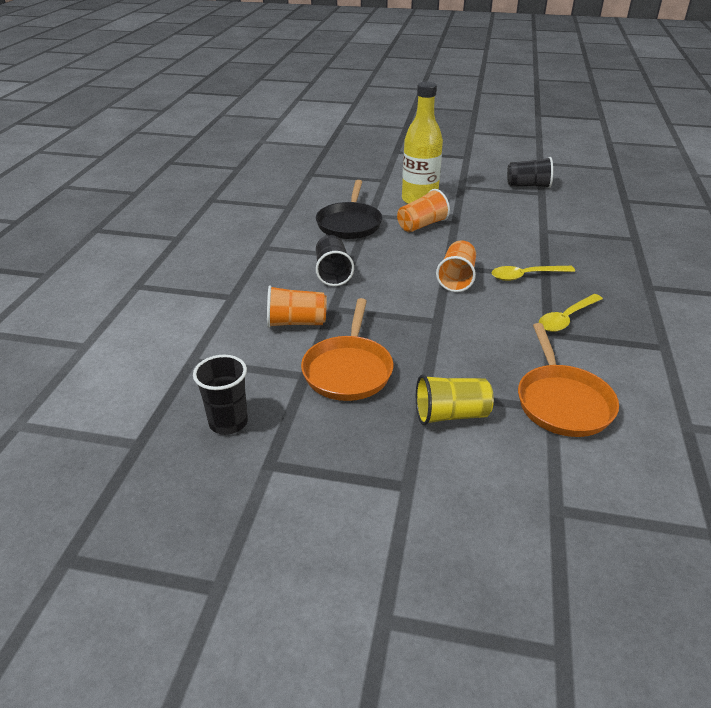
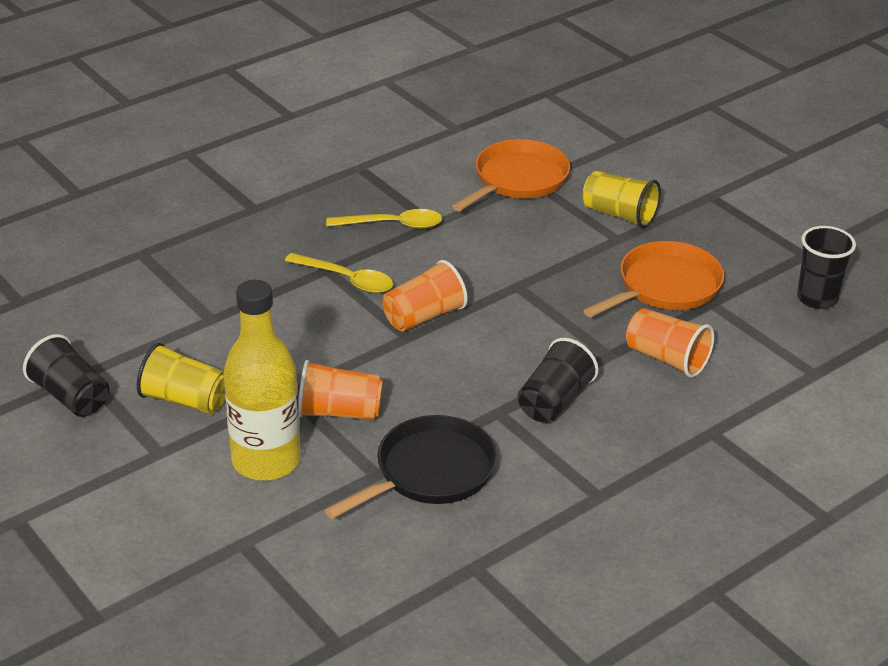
camera: 140 degrees left, 0 degrees up
none -> yellow cup [137,343,225,414]

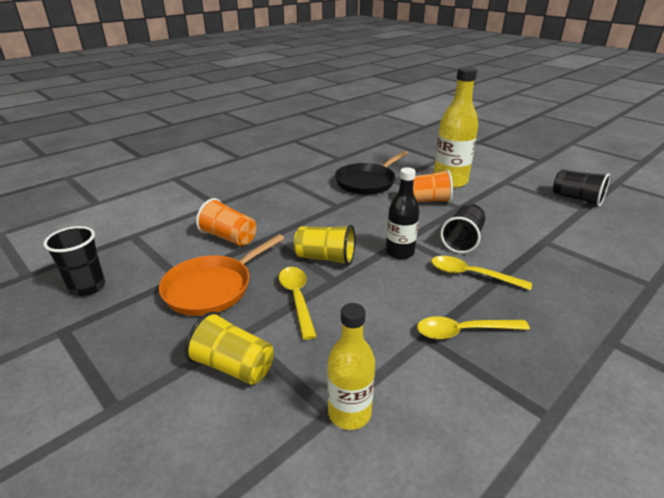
camera: 175 degrees right, 5 degrees down
yellow cup [137,343,225,414] -> yellow cup moved to [294,225,355,266]
orange cup [382,260,468,331] -> black bottle [386,167,420,259]
orange pan [452,139,570,211] -> yellow bottle [327,303,375,430]
black cup [517,338,599,423] -> black cup moved to [440,204,486,253]
none -> yellow spoon [279,267,317,340]

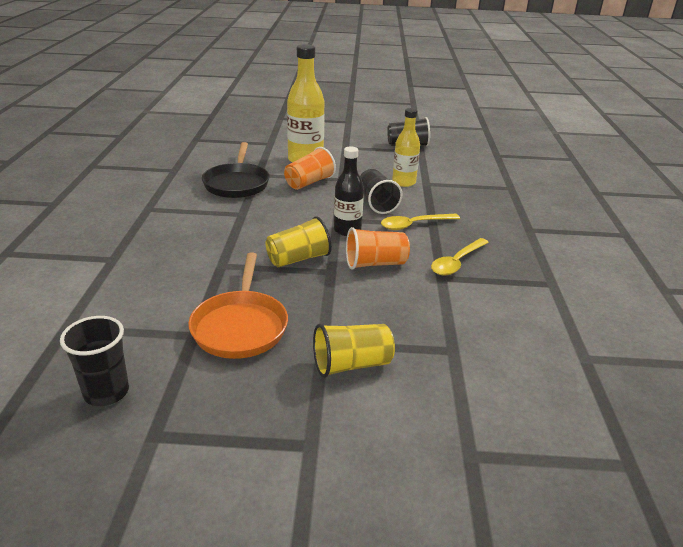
camera: 45 degrees left, 0 degrees up
orange cup [196,198,256,246] -> orange cup moved to [346,227,410,270]
yellow spoon [279,267,317,340] -> none
yellow bottle [327,303,375,430] -> yellow bottle moved to [392,108,420,187]

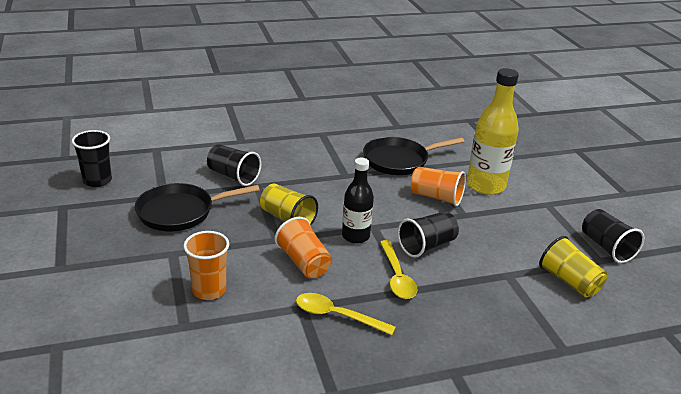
camera: 70 degrees right, 0 degrees up
orange pan [188,252,288,359] -> black pan [135,183,260,231]
yellow cup [313,324,395,378] -> yellow cup moved to [539,236,607,298]
yellow spoon [381,214,460,230] -> yellow spoon turned 150 degrees counterclockwise [380,240,417,299]
yellow bottle [392,108,420,187] -> none
none -> orange cup [183,231,229,300]
none -> black cup [207,144,261,186]

